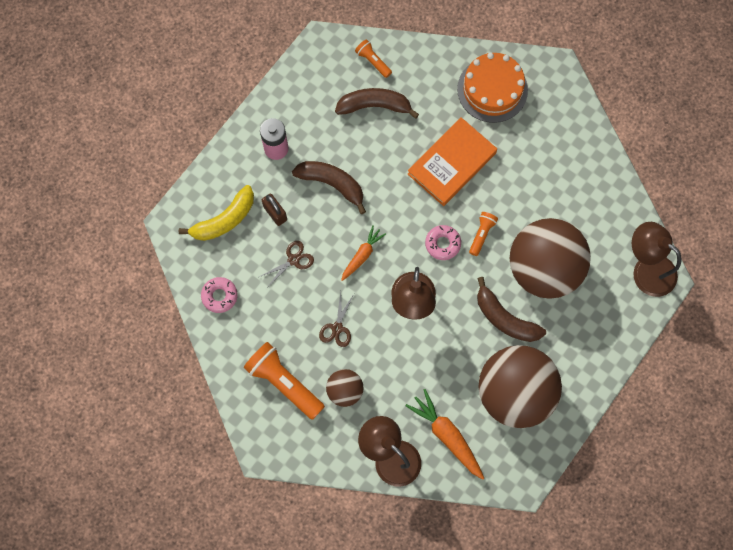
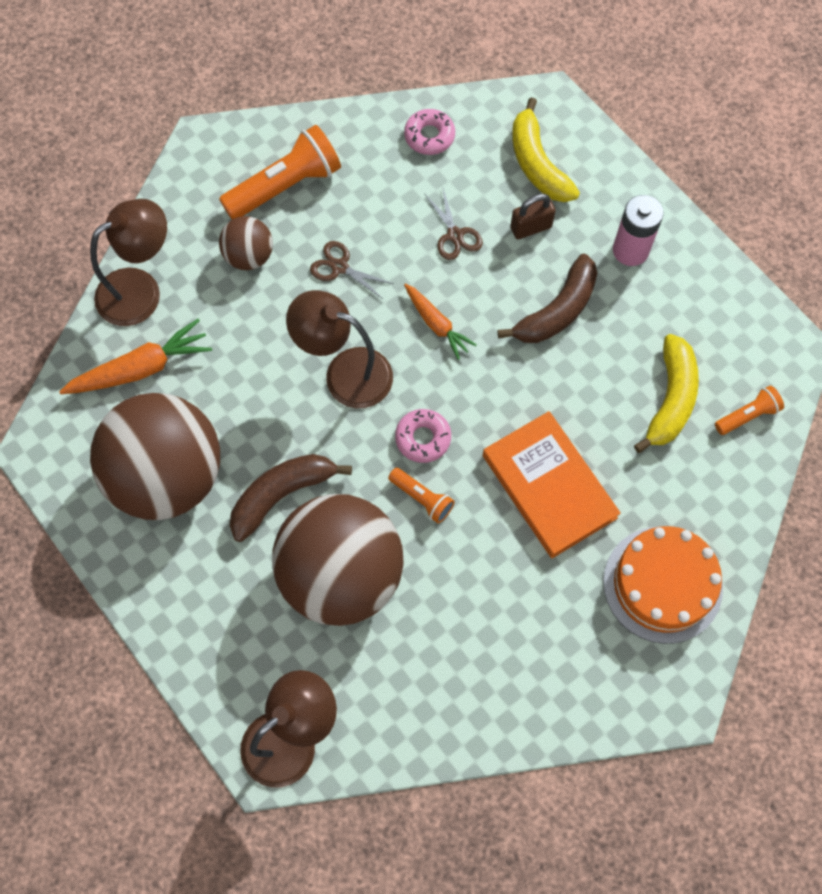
camera: 105 degrees right, 5 degrees down
brown banana [335,88,419,119] -> yellow banana [634,334,699,453]

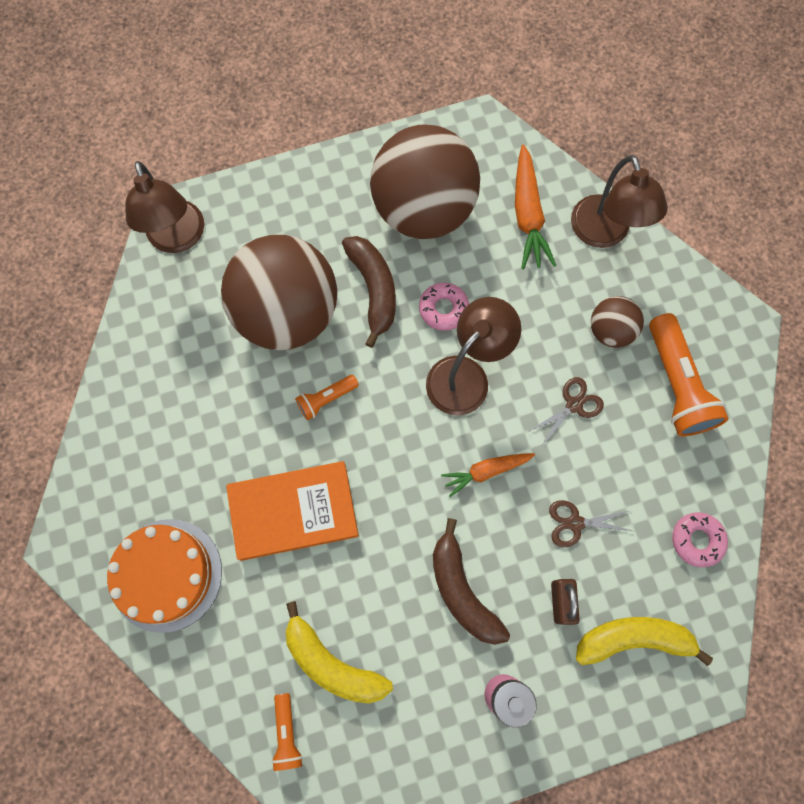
camera: 110 degrees right, 5 degrees up
pink donut [395,409,451,463] -> pink donut moved to [419,282,469,331]

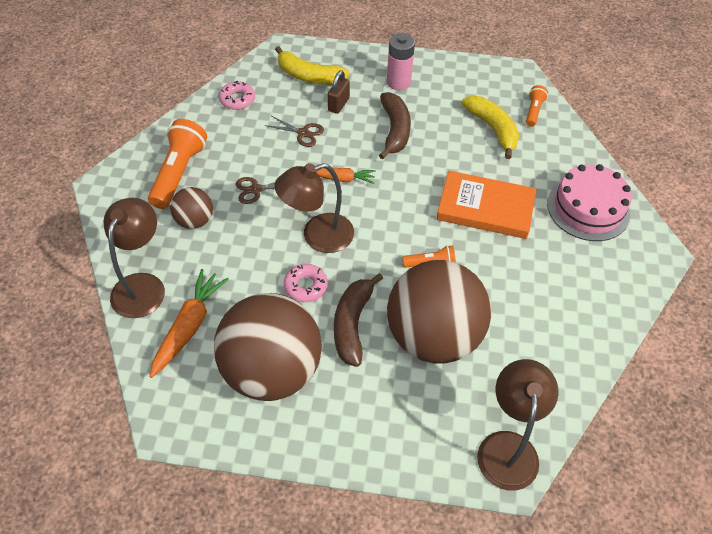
camera: 155 degrees left, 20 degrees down
orange cake [107,519,222,633] -> pink cake [547,164,632,241]

